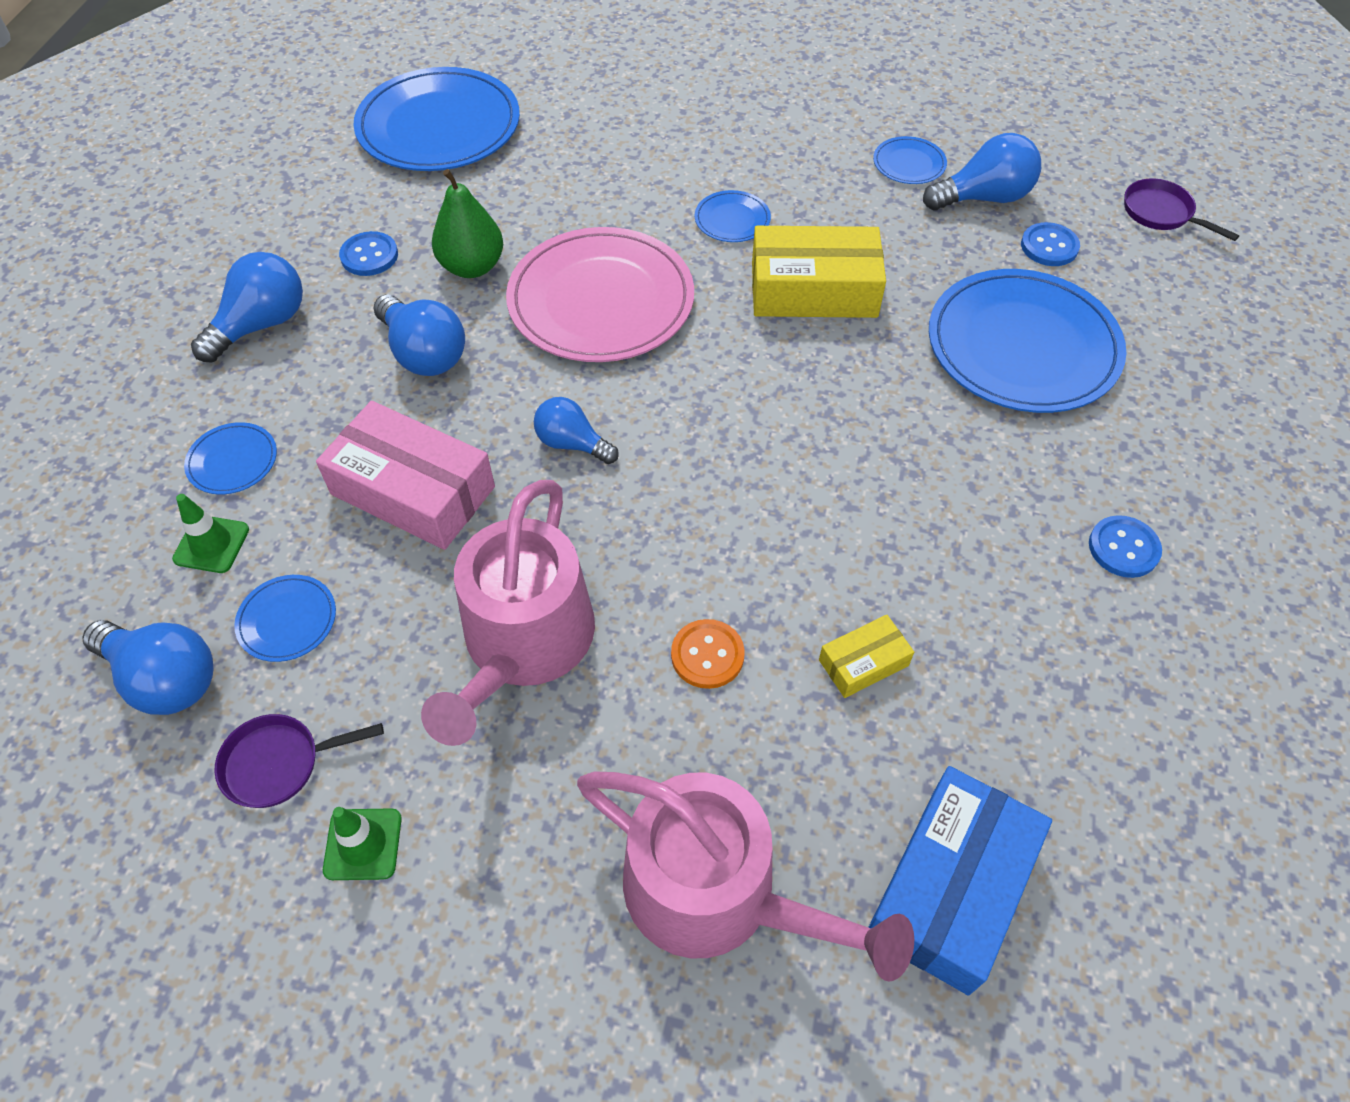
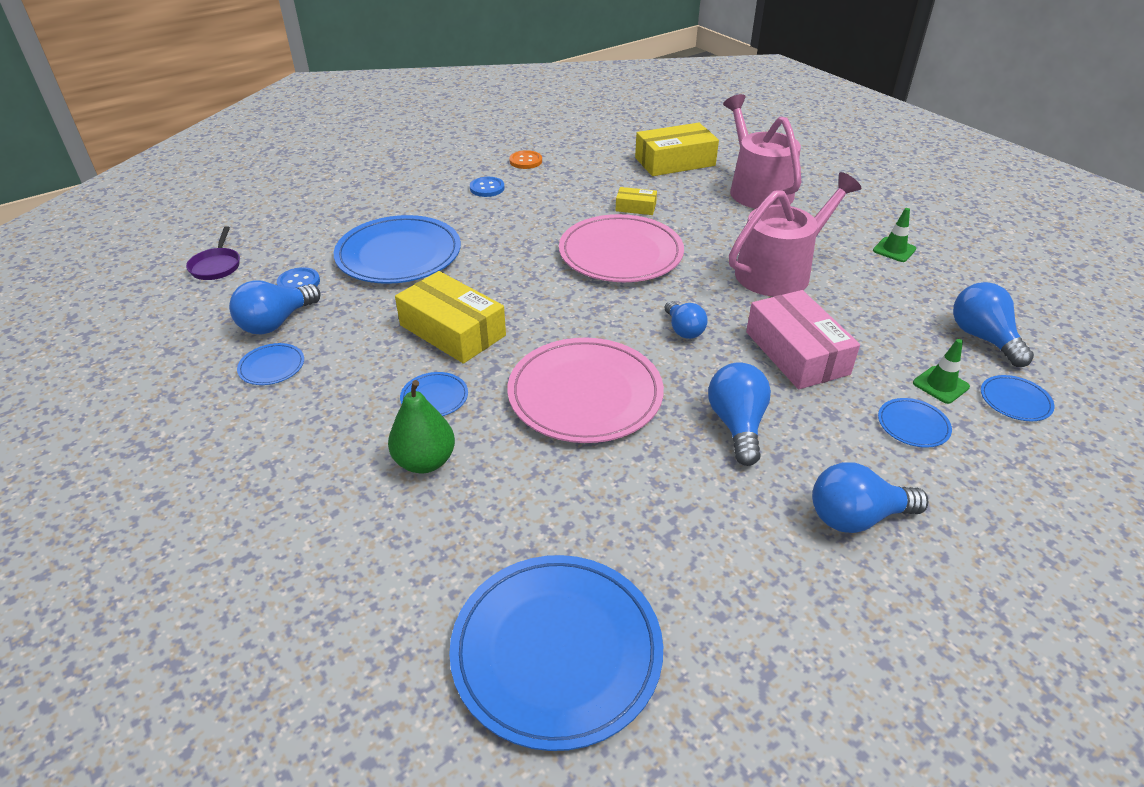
camera: 140 degrees left, 15 degrees down
purple pan [214,714,384,808] -> none
blue plate [234,575,336,662] -> blue plate moved to [981,375,1054,421]
blue button [339,231,398,276] -> none
green pear [432,169,503,278] -> green pear moved to [388,380,455,473]
orange button [671,619,745,689] -> orange button moved to [509,150,542,169]
blue box [868,766,1052,996] -> yellow box [635,123,719,176]
blue light bulb [923,133,1041,211] -> blue light bulb turned 75 degrees counterclockwise [229,280,320,335]
none -> pink plate [559,214,684,282]

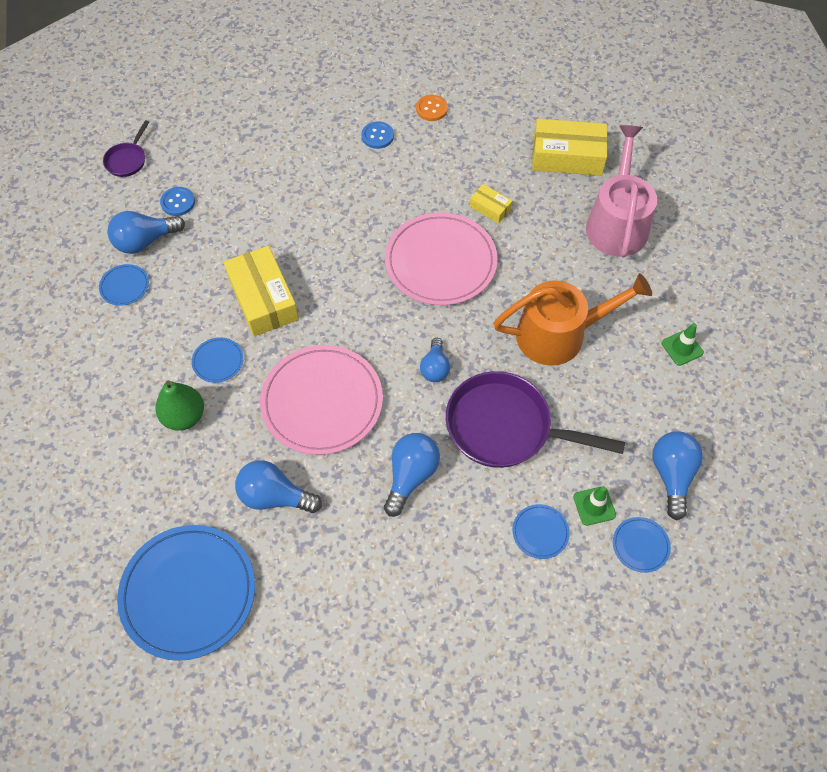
camera: 25 degrees right, 20 degrees up
blue plate [334,215,461,284] -> none
pink watering can [729,172,861,296] -> orange watering can [494,273,652,366]
pink box [746,290,860,389] -> purple pan [446,371,625,468]
blue light bulb [812,462,928,533] -> blue light bulb moved to [235,460,322,513]

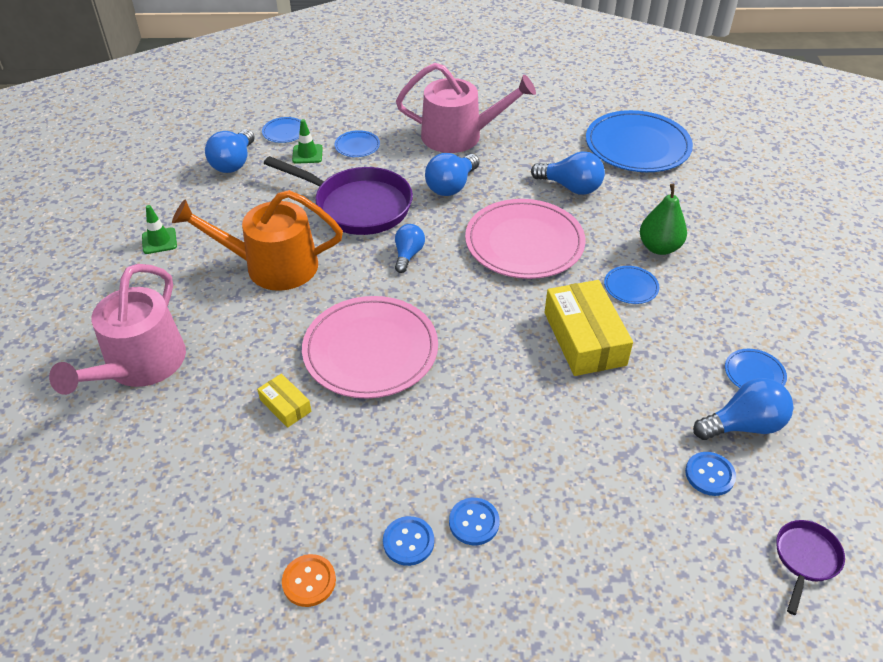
camera: 170 degrees left, 15 degrees down
yellow box [532,119,608,176] -> none
none -> pink watering can [396,63,536,153]
none -> blue button [449,498,500,545]

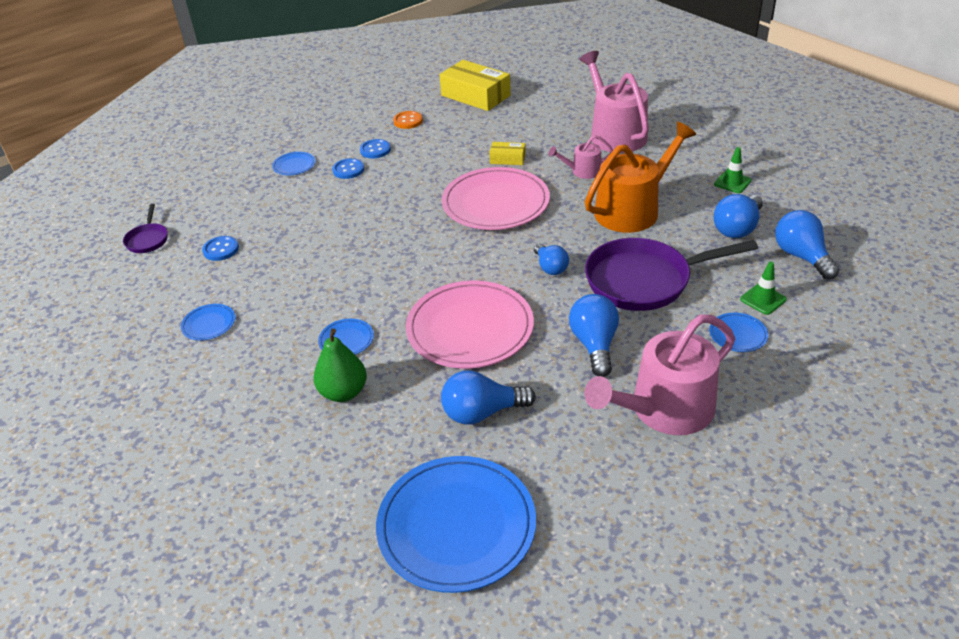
camera: 145 degrees right, 5 degrees down
blue plate [262,117,301,143] -> blue plate moved to [272,152,315,175]
yellow box [544,280,633,376] -> yellow box moved to [439,60,511,111]
blue light bulb [693,378,793,440] -> blue light bulb moved to [713,194,763,238]
none -> pink watering can [548,135,613,179]

